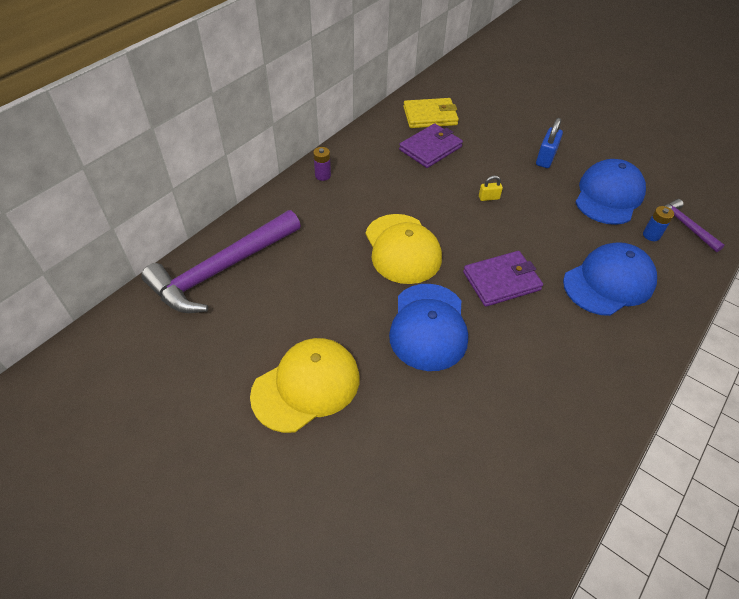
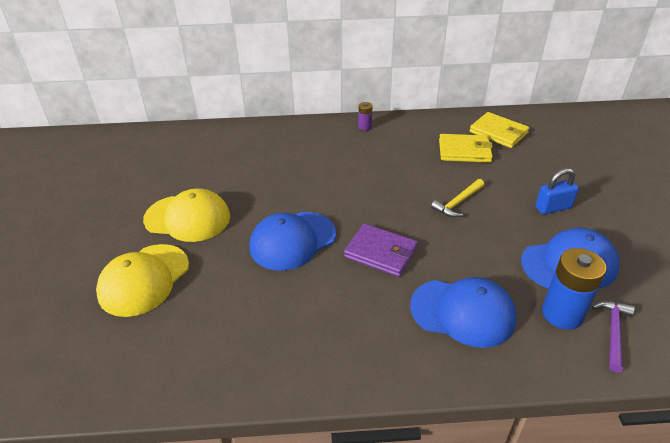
camera: 50 degrees right, 10 degrees down
purple hammer [141,210,301,313] -> none
yellow cap [365,214,442,284] -> yellow cap moved to [96,244,189,317]
purple wallet [399,123,463,168] -> yellow wallet [439,134,493,163]
yellow padlock [479,176,503,201] -> yellow hammer [431,179,484,217]
blue battery [643,206,674,241] -> blue battery [542,248,607,330], size x2.01

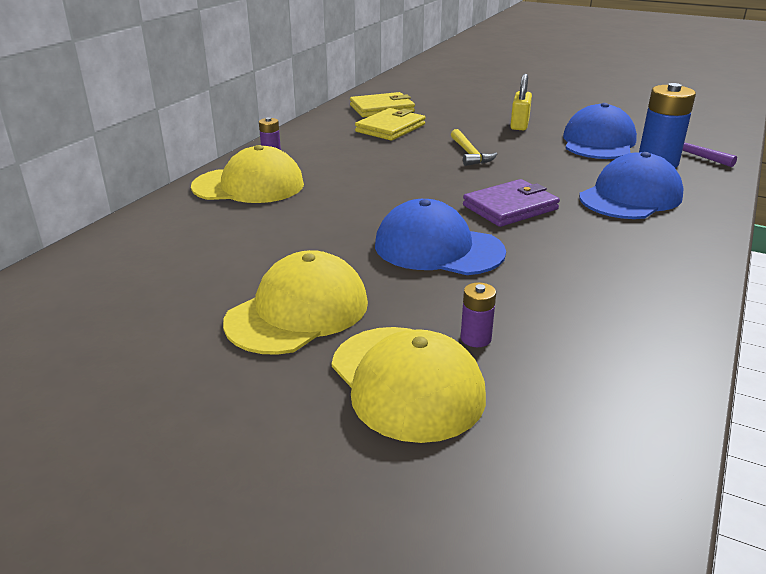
camera: 60 degrees left, 10 degrees down
blue cap [249,212,336,271] -> blue cap turned 120 degrees clockwise [375,199,506,275]
blue padlock [535,168,579,214] -> yellow padlock [510,74,532,130]
none -> yellow cap [191,145,304,203]
none -> purple battery [461,282,496,347]

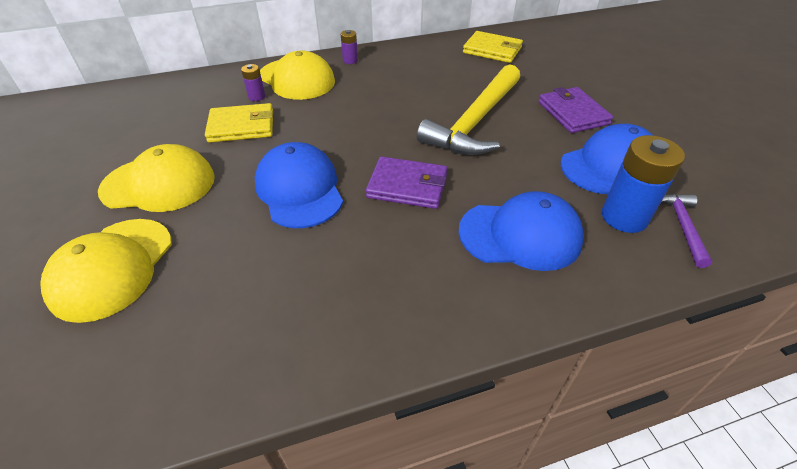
camera: 45 degrees right, 15 degrees up
yellow wallet [355,108,426,141] -> yellow wallet moved to [205,103,273,143]
yellow hammer [451,129,497,166] -> yellow hammer [417,64,520,155], size x2.12
purple battery [461,282,496,347] -> purple battery moved to [241,64,265,101]
yellow padlock [510,74,532,130] -> purple wallet [539,87,613,133]

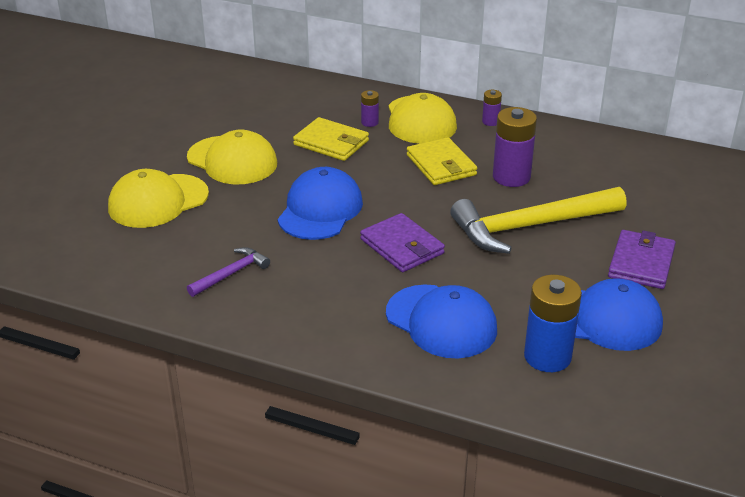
camera: 40 degrees right, 10 degrees down
yellow wallet [463,31,523,63] -> yellow wallet moved to [407,137,477,185]
purple hammer [660,194,712,268] -> purple hammer moved to [187,247,270,297]
none -> purple battery [493,107,537,187]

